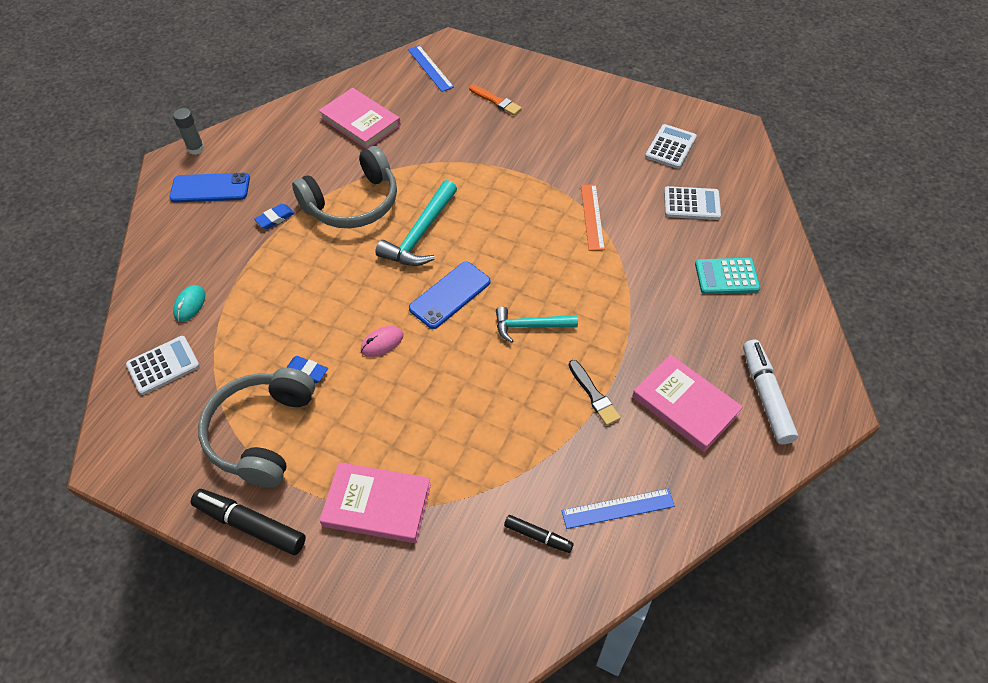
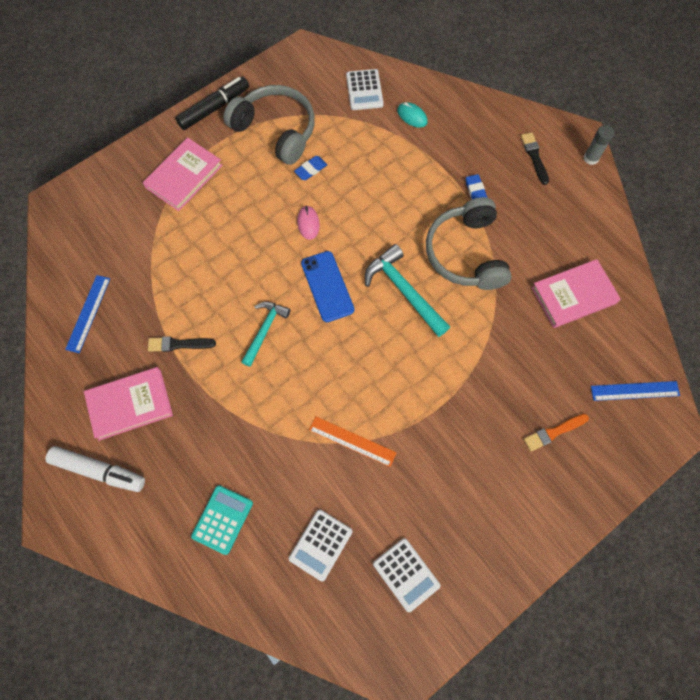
camera: 115 degrees right, 15 degrees up
blue phone [169,173,250,203] -> black brush [521,132,549,185]
black marker [504,515,574,553] -> none

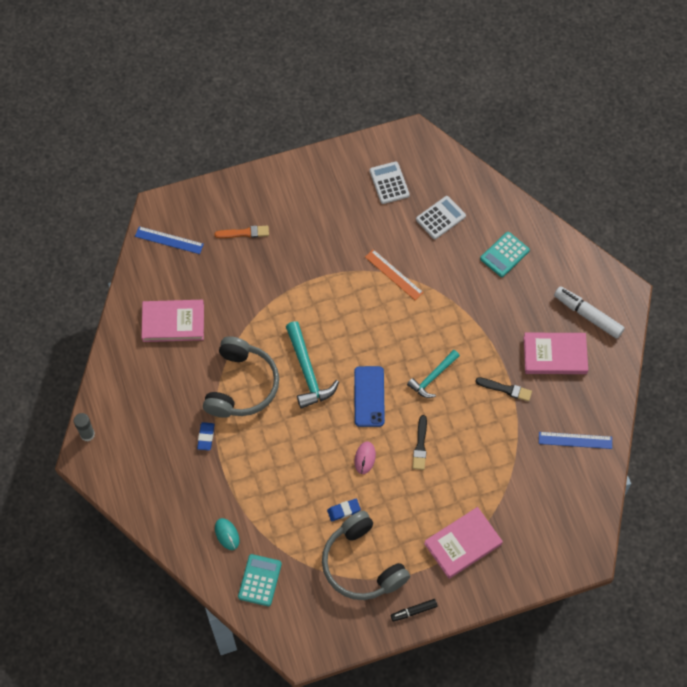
camera: 160 degrees left, 5 degrees down
blue ruler [65,275,110,353] -> blue ruler turned 60 degrees clockwise [539,432,612,449]
black marker [176,76,249,130] -> black marker [391,599,438,622], size x0.57
white calculator [346,69,384,110] -> turquoise calculator [238,554,282,606]
black brush [521,132,549,185] -> black brush moved to [412,415,427,470]

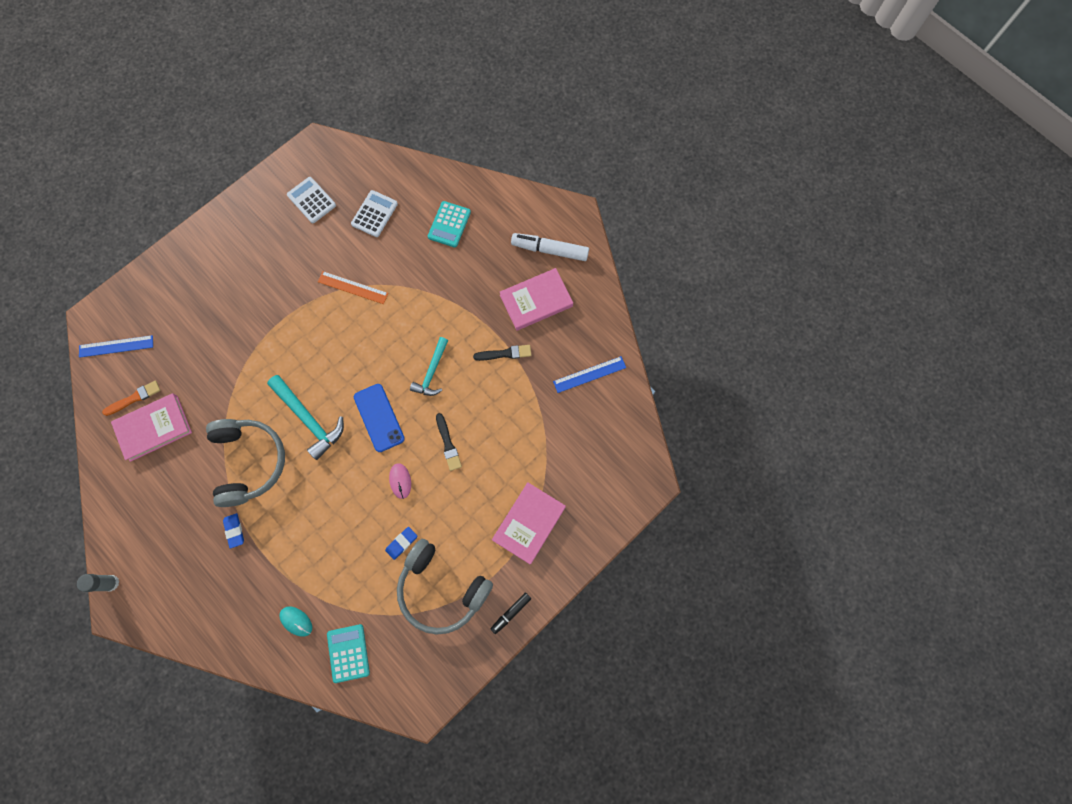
camera: 25 degrees left, 10 degrees up
orange brush [215,225,269,238] -> orange brush moved to [102,381,161,416]

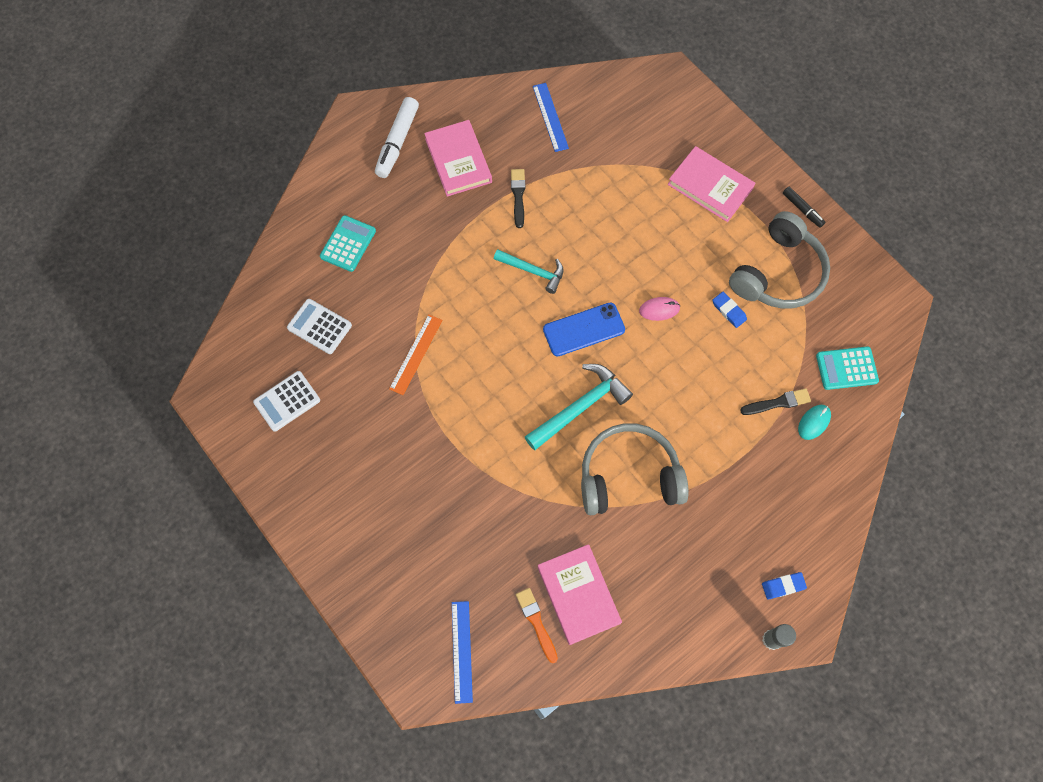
camera: 85 degrees left, 5 degrees down
blue eraser [223,513,244,549] -> blue eraser moved to [762,572,807,599]
turquoise calculator [428,201,471,247] -> turquoise calculator turned 90 degrees counterclockwise [320,215,376,272]
black brush [436,413,462,471] -> black brush moved to [740,388,811,415]

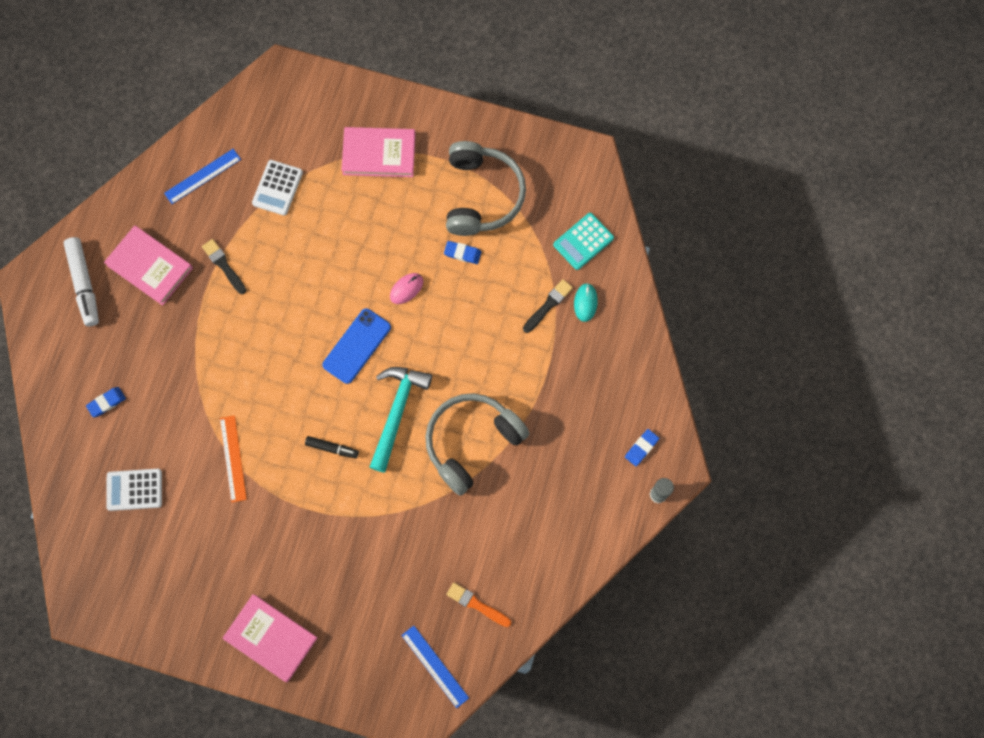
camera: 35 degrees left, 5 degrees up
white calculator [253,371,320,432] -> white calculator moved to [252,160,303,216]
turquoise calculator [320,215,376,272] -> blue eraser [86,387,126,417]
turquoise hammer [494,249,563,294] -> none
blue ruler [533,83,569,152] -> blue ruler turned 75 degrees counterclockwise [164,149,241,204]
pink book [538,544,622,645] -> pink book moved to [223,594,318,682]
black marker [783,187,825,228] -> black marker moved to [305,436,359,459]

